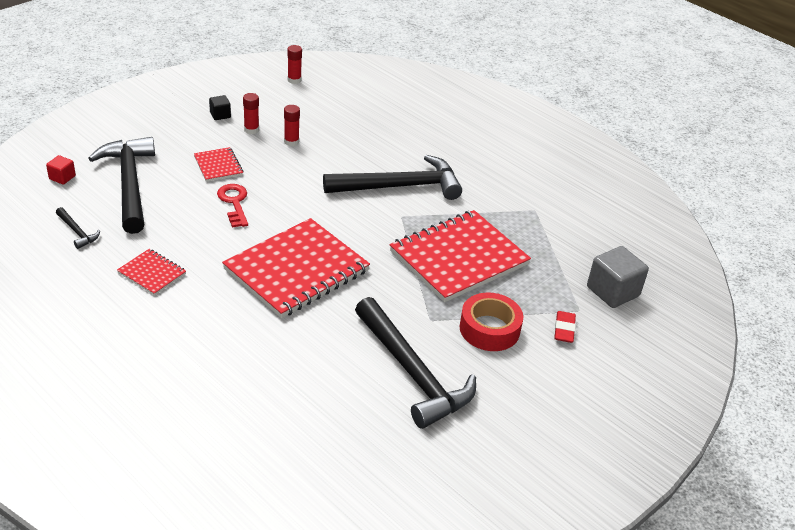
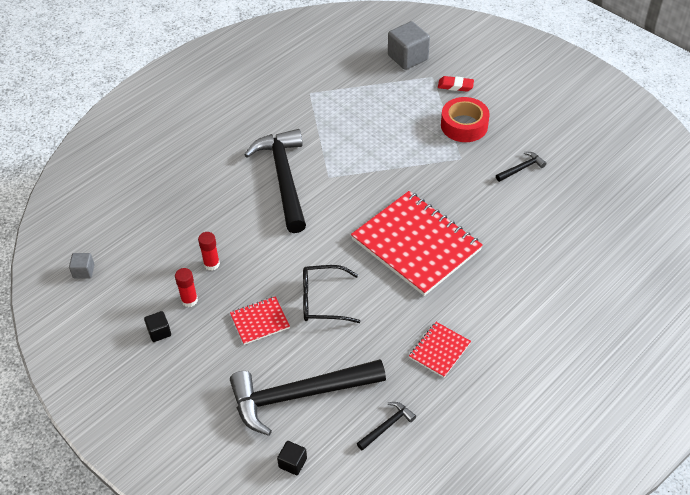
camera: 85 degrees left, 10 degrees up
red cube [46,155,76,185] -> black cube [277,441,307,475]
red key [217,184,248,228] -> black glasses [303,265,361,323]
red glue stick [287,45,302,84] -> grey cube [69,253,95,279]
black hammer [355,297,476,429] -> black hammer [496,152,546,182], size x0.42
red notebook [390,210,531,302] -> none

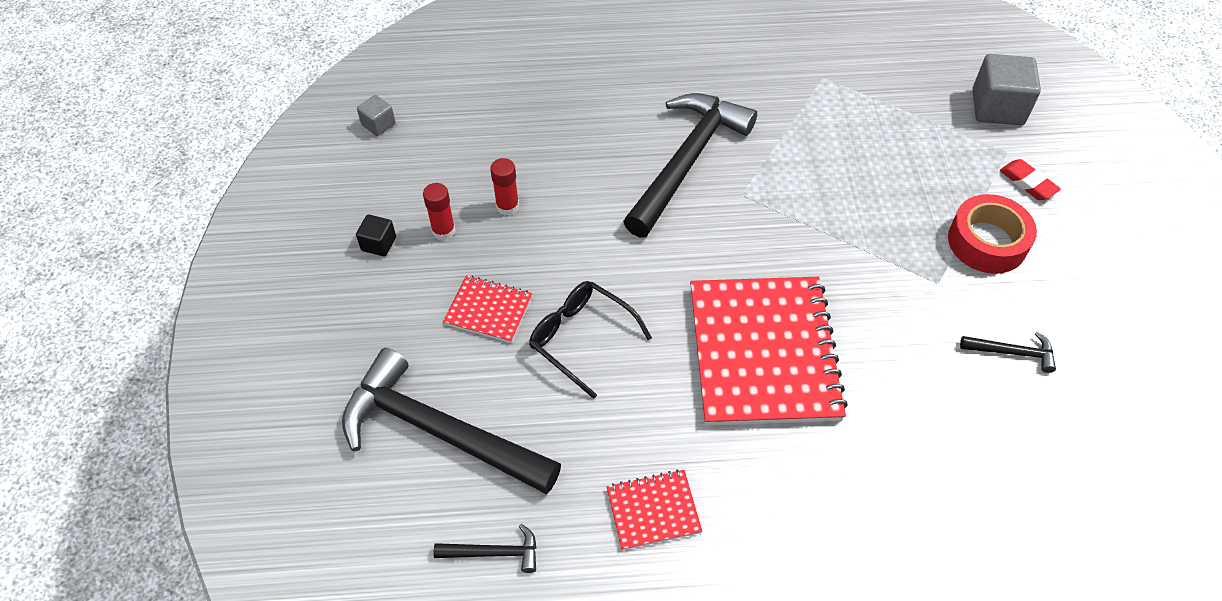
camera: 40 degrees right, 5 degrees up
black cube [277,441,307,475] -> none

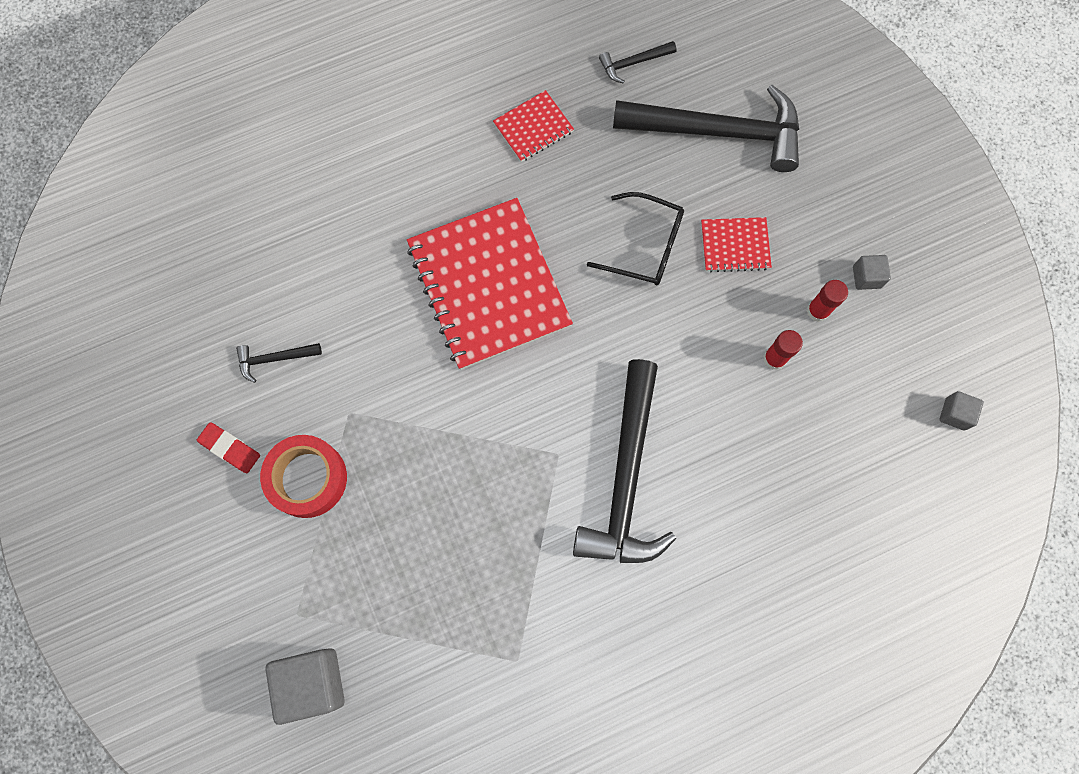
camera: 160 degrees right, 20 degrees up
black cube [356,214,396,256] -> grey cube [853,255,891,290]
red eraser [1000,159,1061,200] -> red eraser moved to [197,422,260,473]

